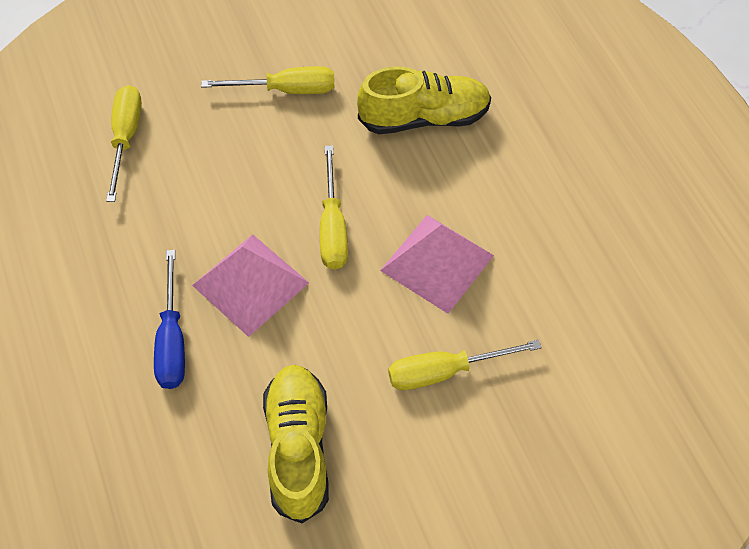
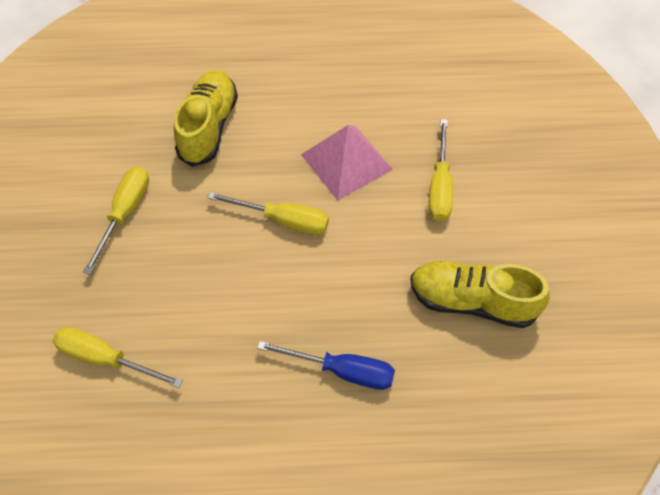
camera: 70 degrees left, 0 degrees up
pink pyramid [192,234,309,337] -> none

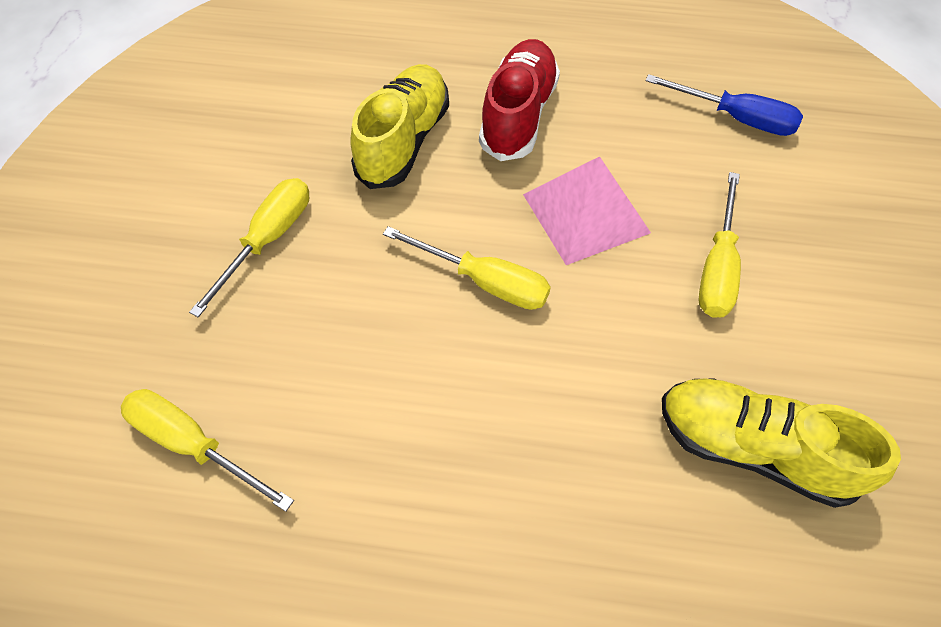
camera: 10 degrees right, 0 degrees up
blue screwdriver [257,341,395,390] -> blue screwdriver moved to [645,74,803,136]
none -> red shoe [479,39,560,161]

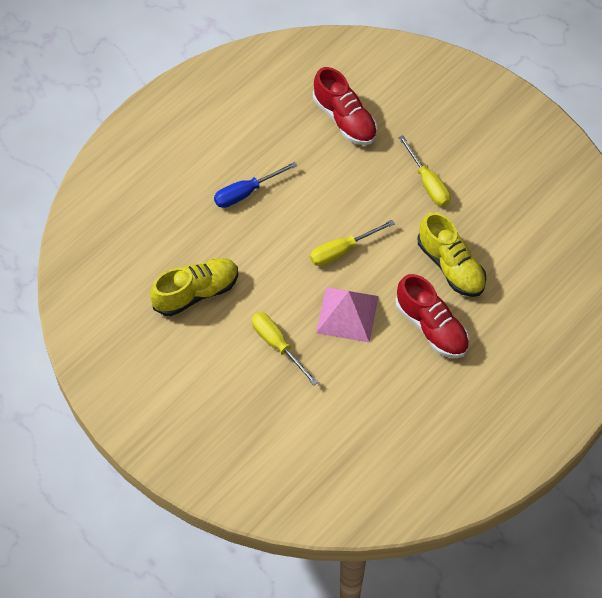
camera: 125 degrees right, 0 degrees up
yellow screwdriver [121,389,294,512] -> red shoe [313,67,377,145]
blue screwdriver [645,74,803,136] -> blue screwdriver moved to [214,162,297,208]

